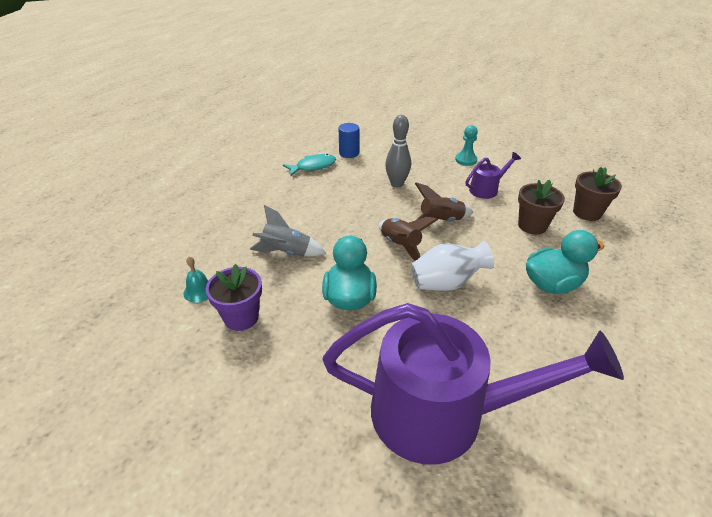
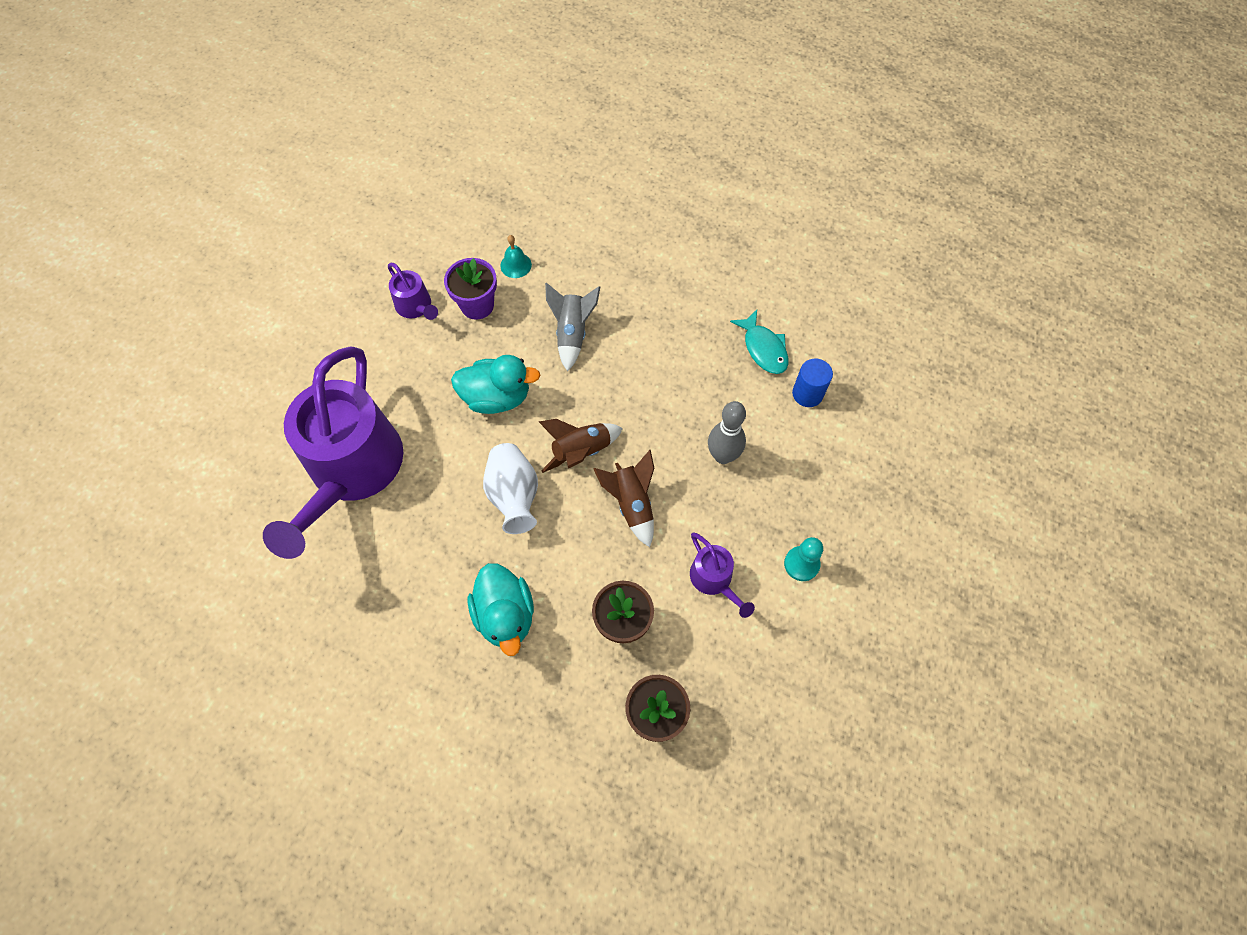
camera: 90 degrees right, 25 degrees up
none -> purple watering can [388,263,438,320]

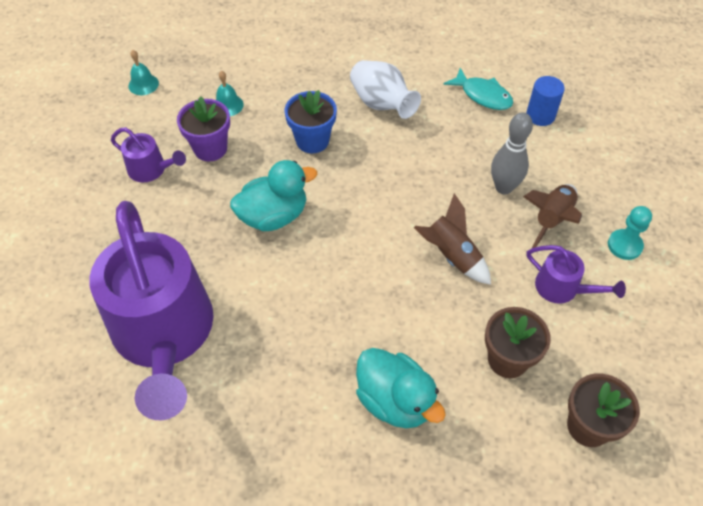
camera: 25 degrees left, 10 degrees down
white vase [483,443,538,534] -> white vase moved to [350,60,421,119]
brown rocket [539,419,623,473] -> brown rocket moved to [523,184,582,248]
grey rocket [545,283,600,372] -> blue flower pot [285,90,337,153]
none -> turquoise bell [128,50,159,95]

